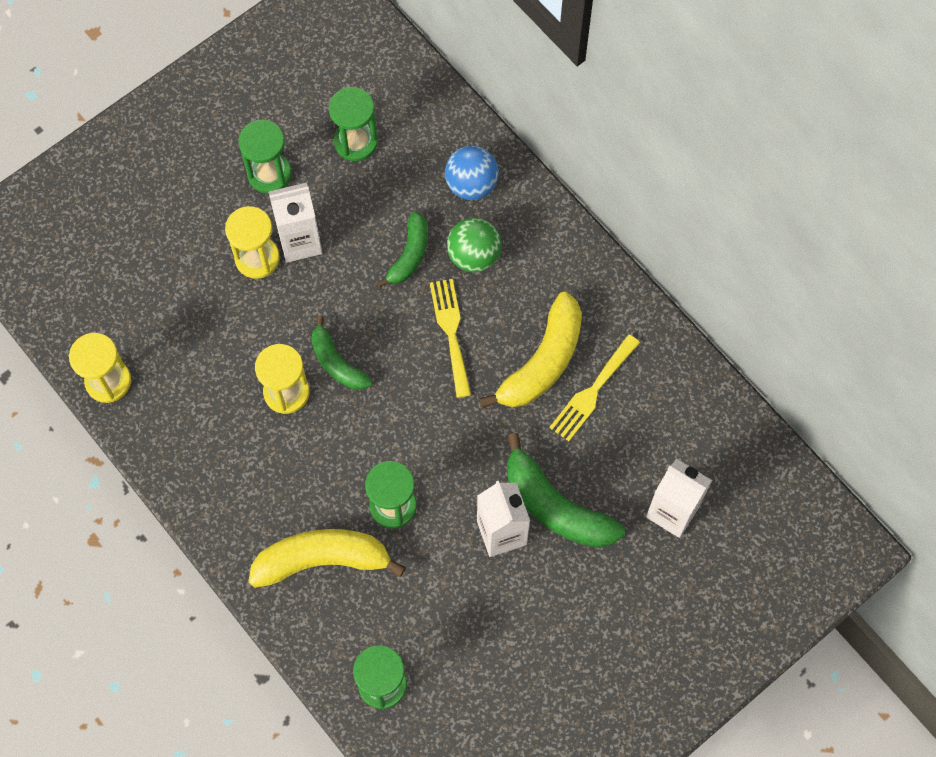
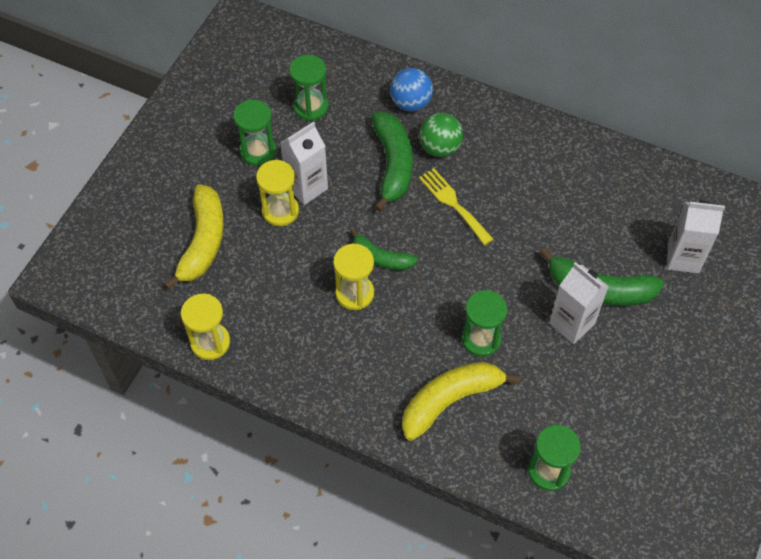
camera: 25 degrees left, 10 degrees down
green banana [377,211,428,288] -> green banana [372,112,413,212], size x1.63
yellow banana [479,292,582,408] -> yellow banana moved to [164,184,224,290]
yellow fork [549,334,640,441] -> none

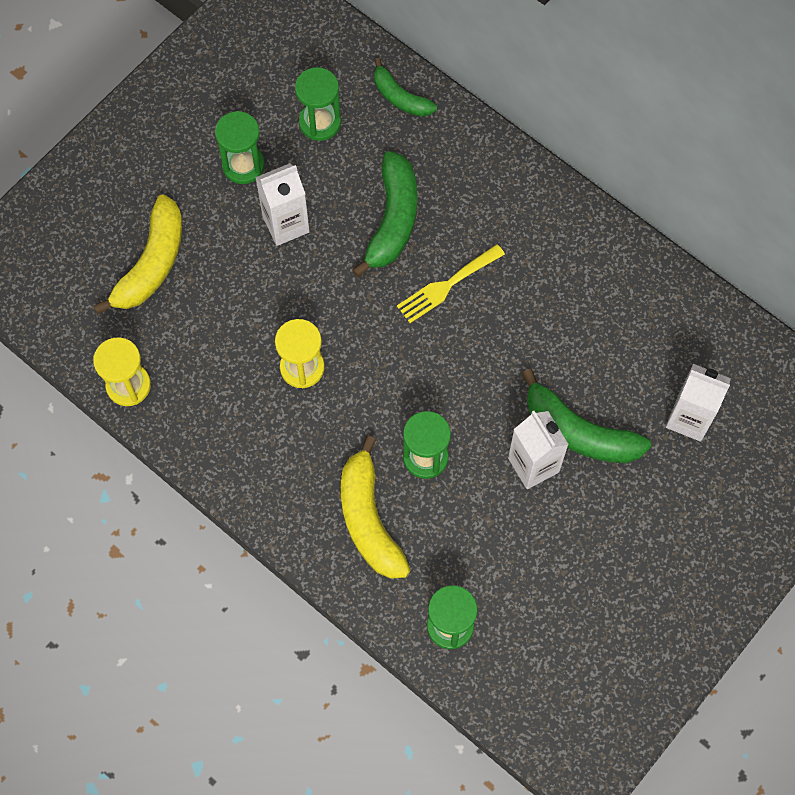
camera: 15 degrees right, 10 degrees up
yellow hourglass [256,159,299,226] -> none
green banana [350,228,418,270] -> green banana moved to [374,58,437,117]
blue ball [390,68,433,111] -> none
yellow banana [402,362,520,441] -> yellow banana turned 90 degrees counterclockwise [341,436,410,579]
green ball [419,113,463,157] -> none
yellow fork [419,168,493,245] -> yellow fork turned 105 degrees counterclockwise [397,244,505,323]

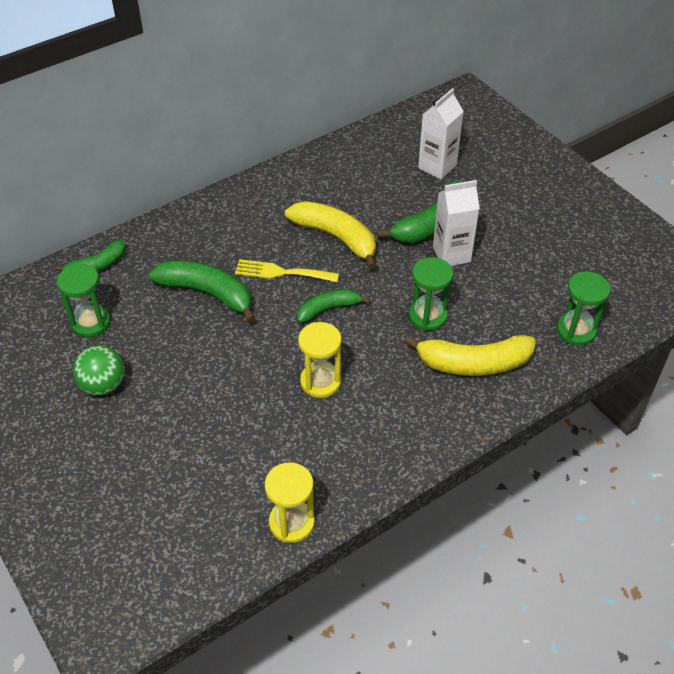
camera: 75 degrees left, 20 degrees down
yellow banana [94,194,182,314] -> yellow banana moved to [285,201,377,269]
green hourglass [215,111,265,184] -> green ball [73,345,125,396]
white carton [255,163,310,246] -> none
yellow fork [397,244,505,323] -> yellow fork turned 120 degrees clockwise [235,259,339,282]
none -> green banana [297,289,370,323]

